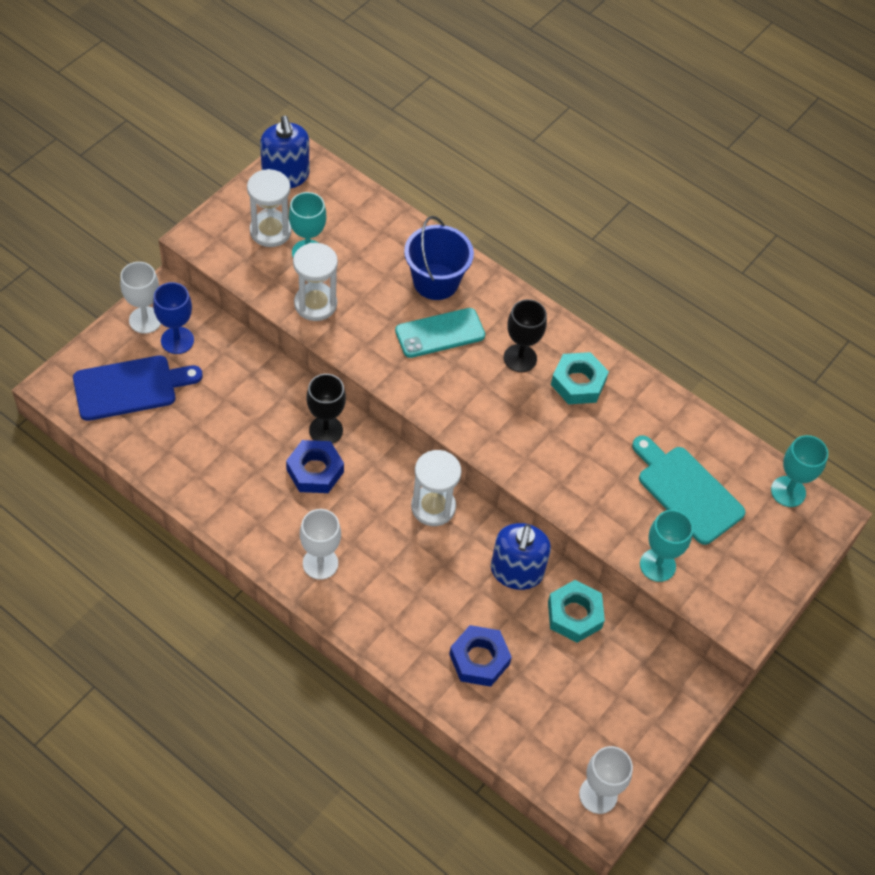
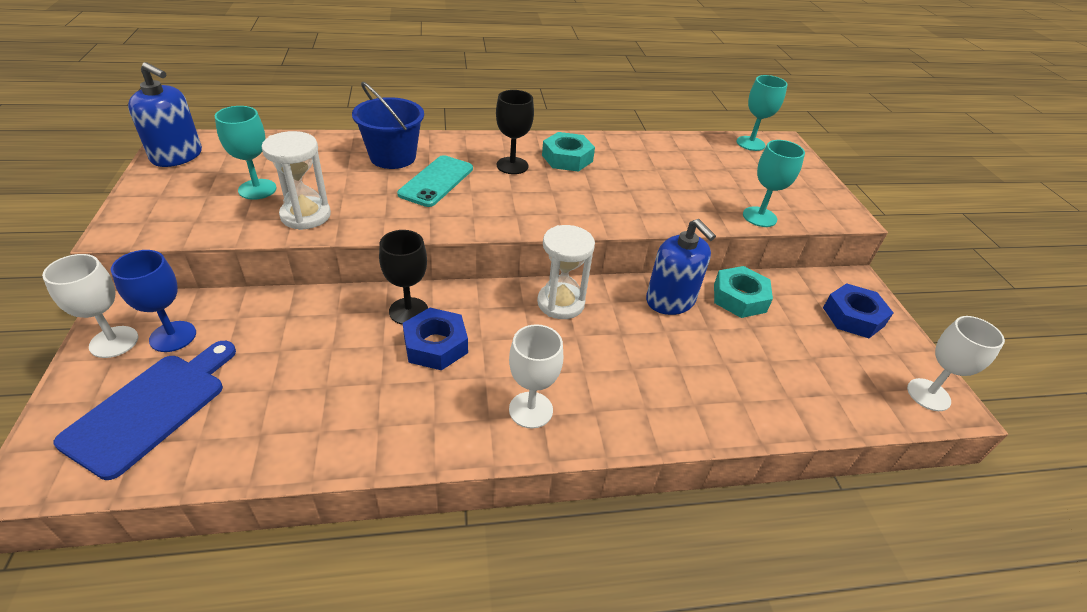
camera: 45 degrees left, 15 degrees down
white hourglass [247,169,292,247] -> none
blue nut [449,625,512,687] -> blue nut moved to [823,283,893,338]
turquoise cutting board [632,435,745,545] -> none

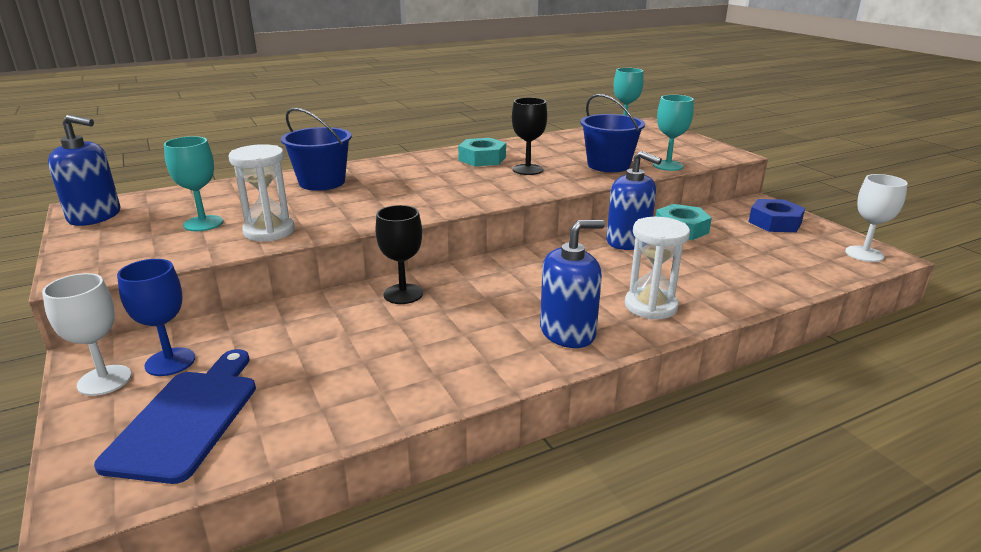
camera: 15 degrees left, 15 degrees down
turquoise phone [397,155,473,207] -> none
blue nut [403,308,468,370] -> none
black goblet [496,90,534,174] -> black goblet moved to [512,97,547,175]
white goblet [509,324,563,429] -> blue soap dispenser [540,220,605,348]
white hourglass [537,225,595,319] -> white hourglass moved to [625,217,690,320]
none -> blue bucket [580,94,645,172]

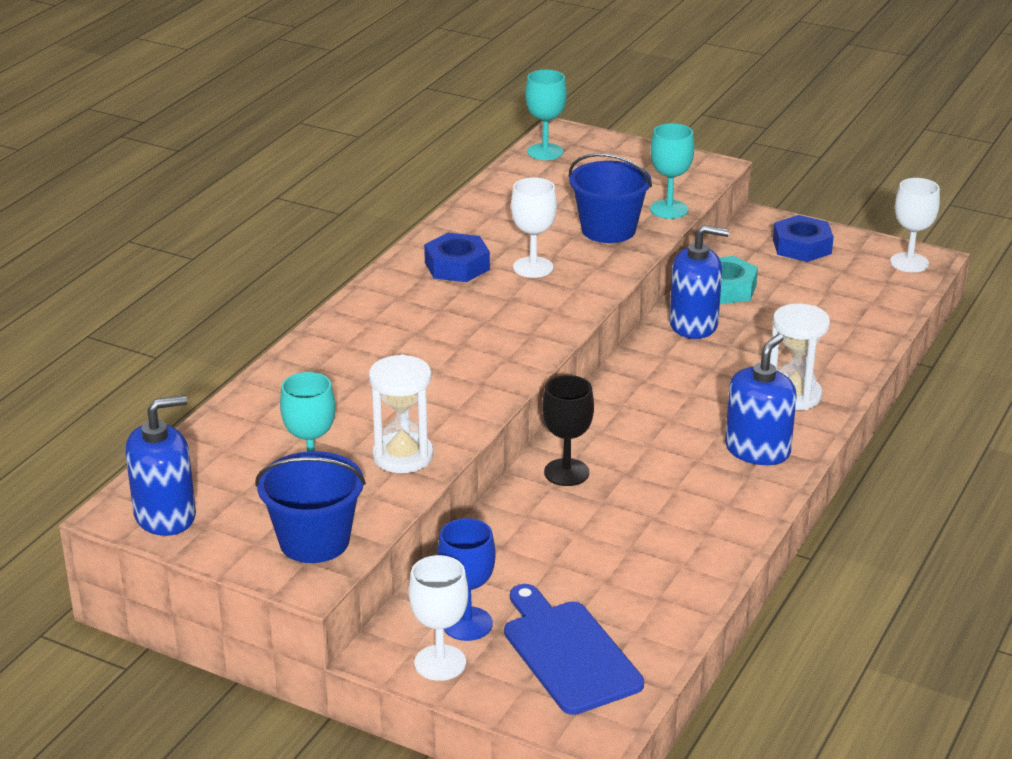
camera: 35 degrees left, 5 degrees up
blue bucket [281,108,352,191] -> blue bucket moved to [255,451,366,563]
turquoise nut [458,138,506,166] -> blue nut [424,233,490,282]
black goblet [512,97,547,175] -> white goblet [511,177,557,278]

